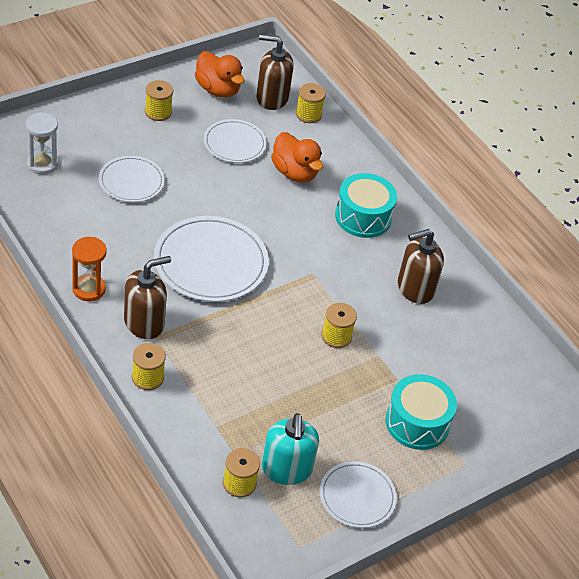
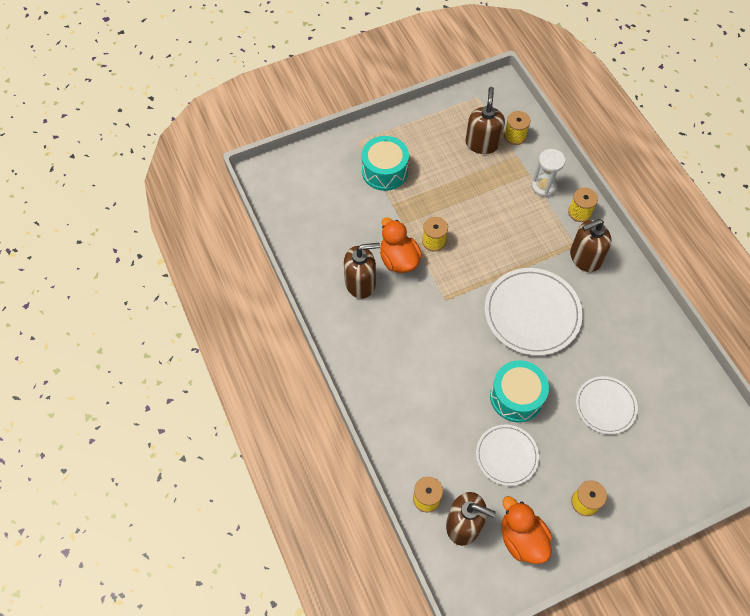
camera: 165 degrees left, 15 degrees up
white hourglass [26,112,58,175] -> white hourglass moved to [532,149,565,197]
orange hourglass [72,237,107,301] -> none
turquoise soap dispenser [262,413,319,485] -> brown soap dispenser [466,87,505,154]
orange duck [271,132,323,183] -> orange duck moved to [380,217,422,273]
white plate [320,461,397,528] -> none
turquoise drum [335,173,397,238] -> turquoise drum moved to [490,360,549,422]

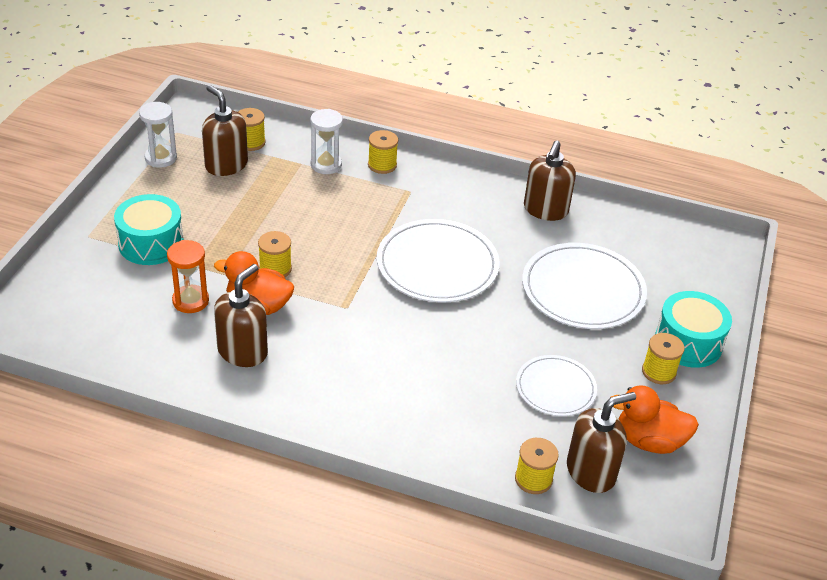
camera: 50 degrees left, 20 degrees down
turquoise drum [490,360,549,422] -> turquoise drum moved to [655,291,732,368]
brown soap dispenser [570,219,612,272] -> brown soap dispenser moved to [524,140,576,221]
white plate [576,376,638,434] -> white plate [522,243,647,329], size x1.67
none -> white hourglass [139,102,177,168]
none -> orange hourglass [167,240,209,313]

